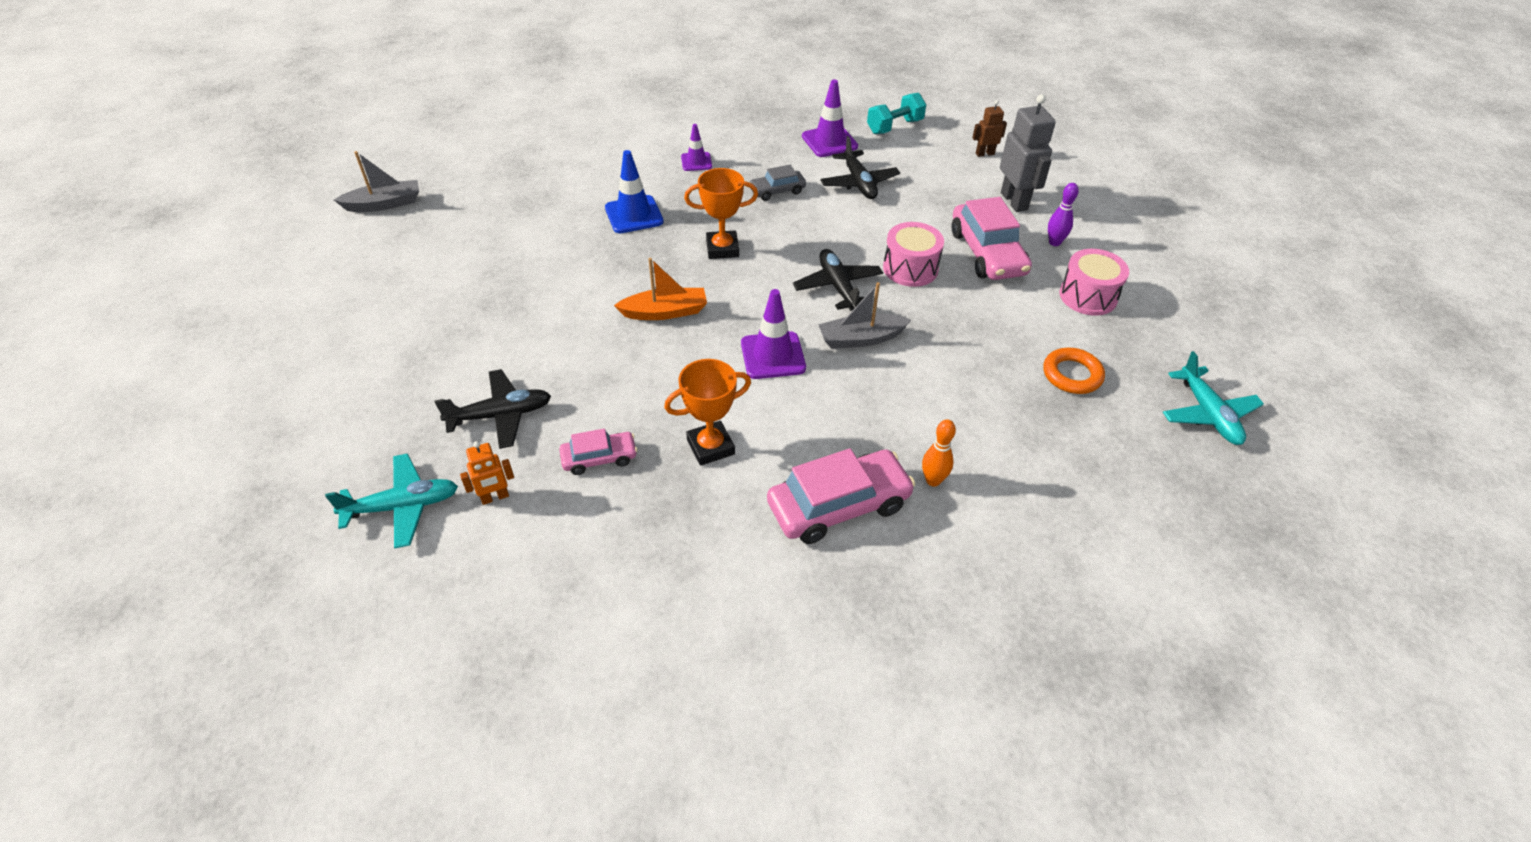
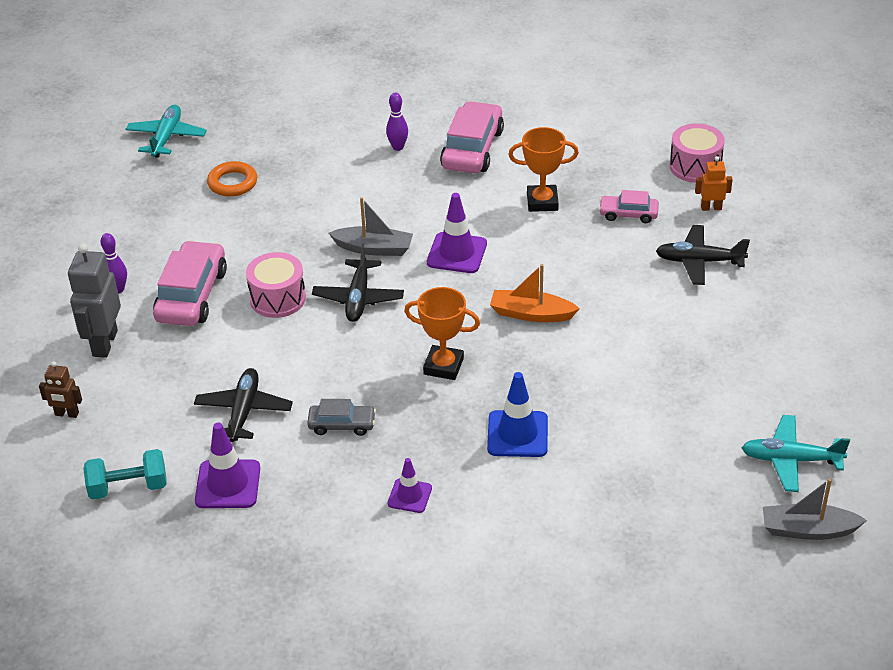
camera: 155 degrees left, 5 degrees down
turquoise plane [325,453,458,548] -> turquoise plane moved to [742,415,850,492]
pink car [767,448,915,544] -> pink car turned 105 degrees clockwise [440,101,504,173]
orange bowling pin [922,419,956,487] -> purple bowling pin [386,93,408,151]
pink drum [1060,249,1129,316] -> pink drum moved to [670,123,725,183]

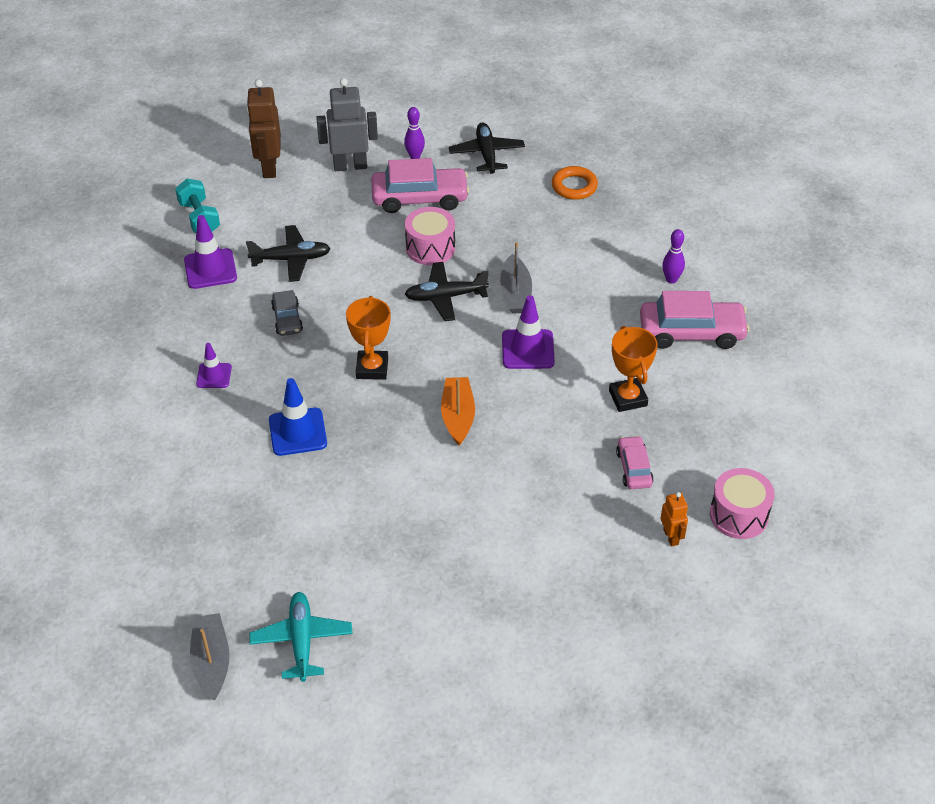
camera: 75 degrees right, 5 degrees up
brown robot [39,361,82,418] -> brown robot [247,79,281,178], size x1.86
turquoise plane [126,105,207,158] -> none
black plane [656,225,750,285] -> black plane moved to [449,122,525,174]

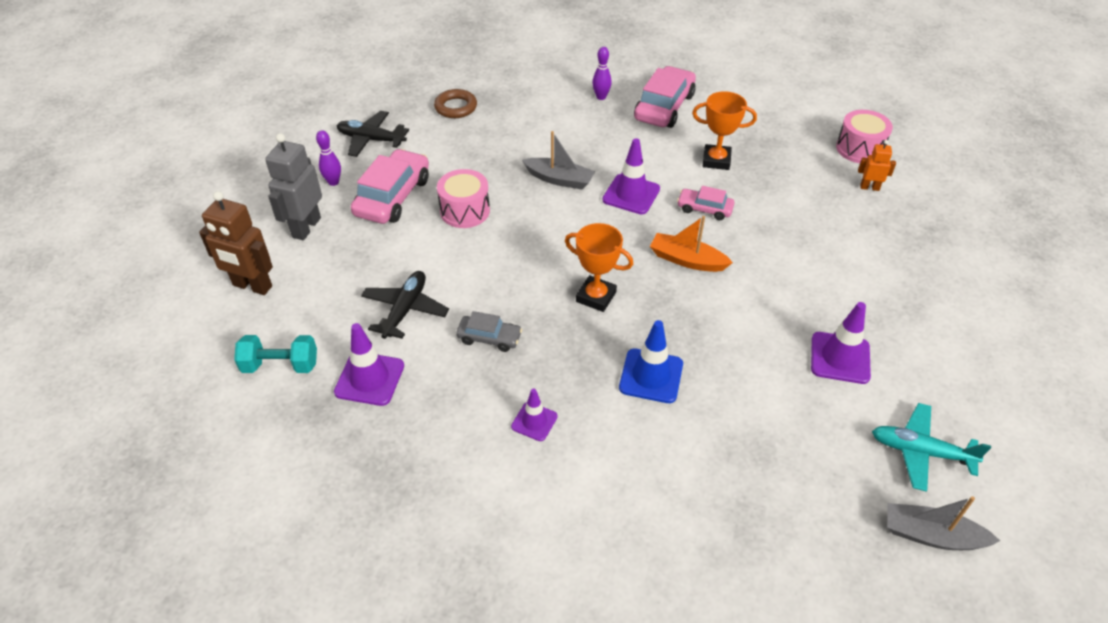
camera: 65 degrees left, 0 degrees up
black plane [405,262,489,321] -> none
orange ring [552,166,598,200] -> brown ring [434,89,477,118]
pink car [616,436,654,489] -> pink car moved to [677,186,734,220]
none -> purple traffic cone [811,302,871,384]

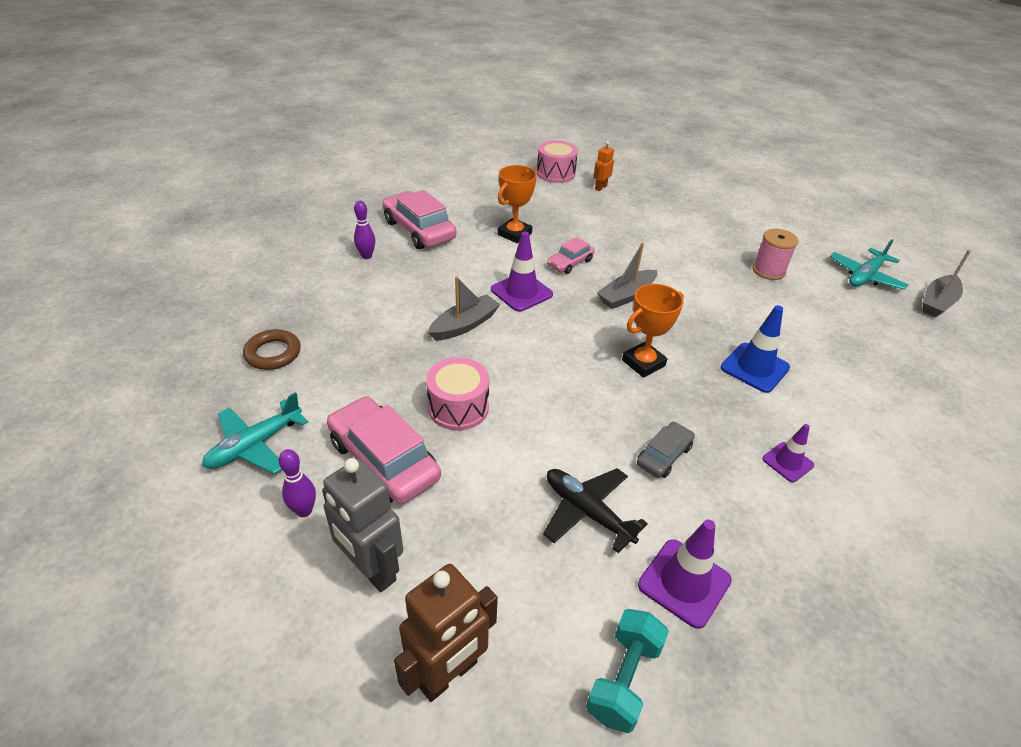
camera: 65 degrees left, 5 degrees down
black plane [337,111,409,157] -> turquoise plane [202,392,308,474]
orange boat [650,216,733,272] -> grey boat [597,243,657,309]
purple traffic cone [811,302,871,384] -> pink spool [752,229,798,280]

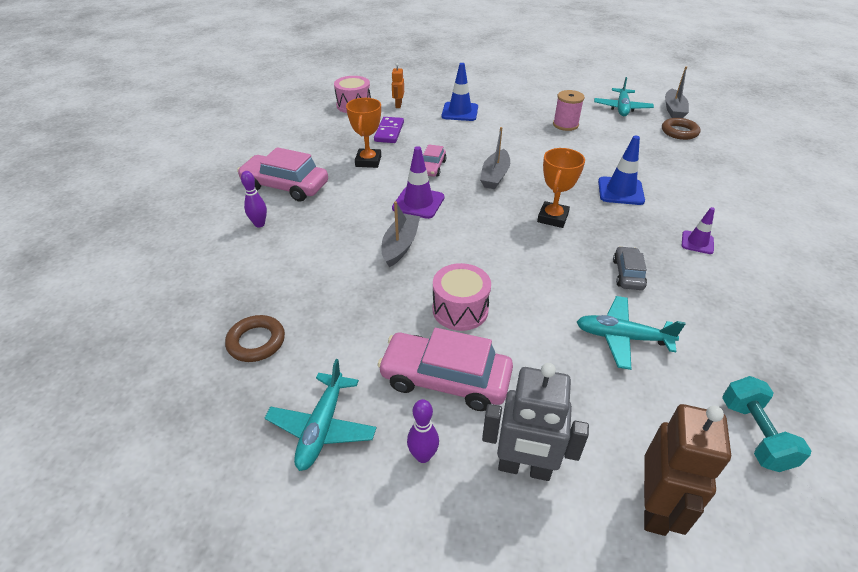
camera: 30 degrees left, 0 degrees up
black plane [543,468,648,553] -> turquoise plane [577,296,686,370]
purple traffic cone [638,520,732,629] -> none
none -> purple domino [374,117,404,143]
none -> blue traffic cone [442,63,478,121]
none -> brown ring [662,118,701,140]

